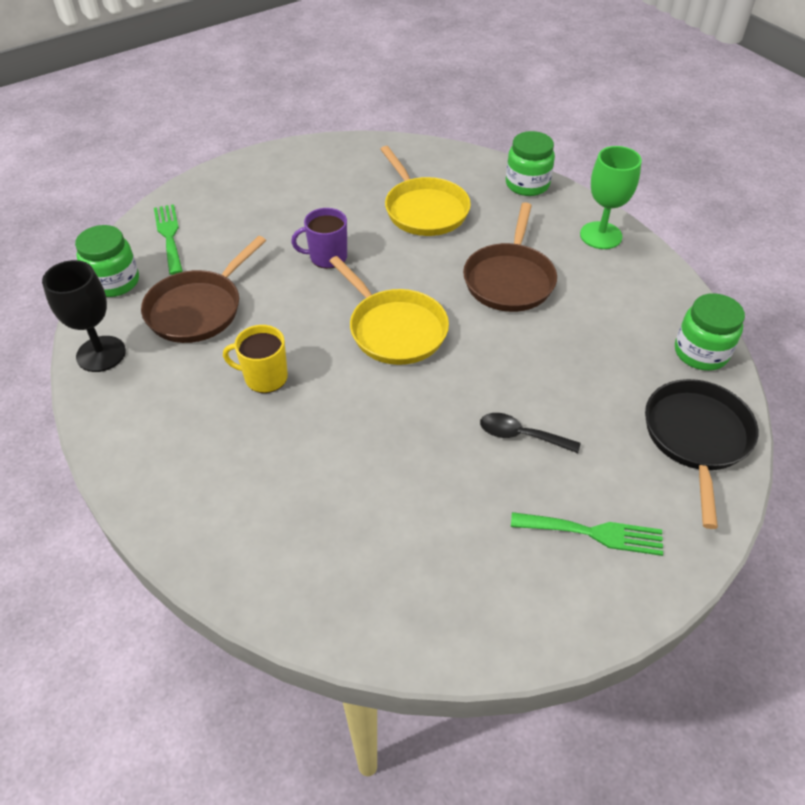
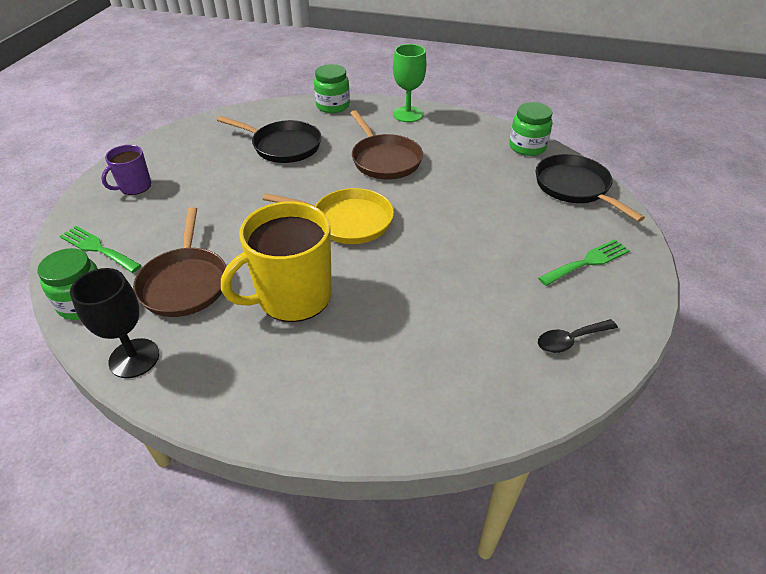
camera: 40 degrees left, 5 degrees down
yellow mug [223,325,288,393] -> yellow mug [221,201,332,322], size x1.92
purple mug [291,208,347,269] -> purple mug moved to [101,145,151,195]
yellow pan [380,146,471,236] -> black pan [217,116,321,163]
black spoon [480,413,580,453] -> black spoon moved to [538,319,618,353]

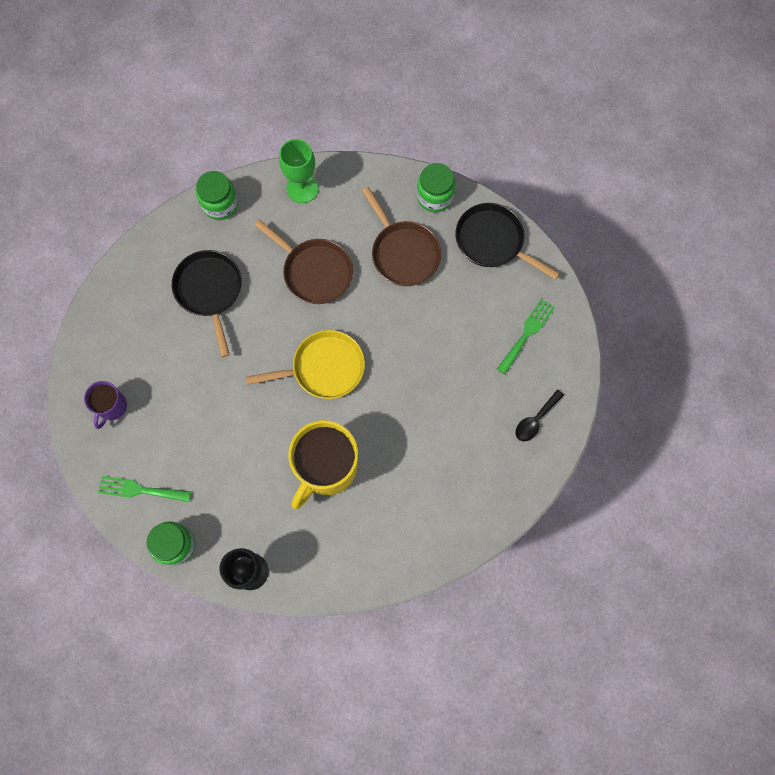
camera: 25 degrees left, 30 degrees up
brown pan [133,207,226,317] -> brown pan moved to [362,187,441,286]
black pan [217,116,321,163] -> black pan turned 105 degrees counterclockwise [172,250,242,357]

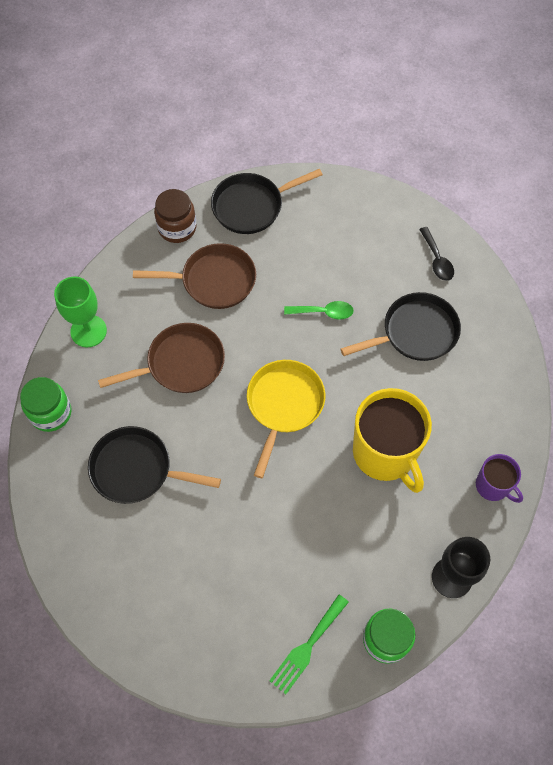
camera: 60 degrees left, 10 degrees down
purple mug [84,381,127,429] -> purple mug moved to [476,454,523,503]
green jar [417,163,456,212] -> brown jar [154,189,196,243]
green fork [497,298,555,374] -> none
none -> green spoon [284,301,354,319]
none -> black pan [341,292,461,361]

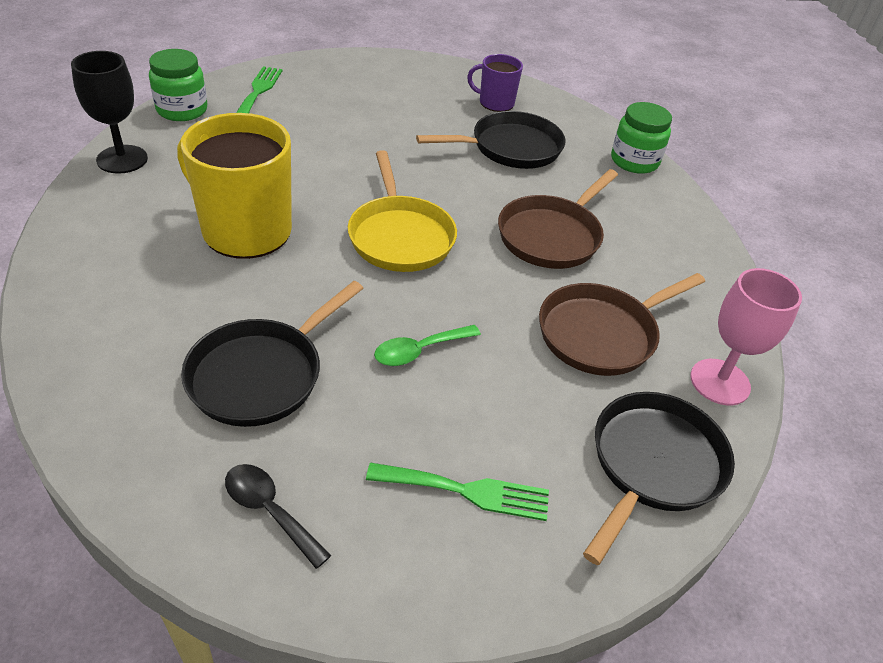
camera: 145 degrees right, 20 degrees down
green goblet [54,277,107,347] -> none
brown jar [154,189,196,243] -> pink goblet [690,268,802,405]
purple mug [476,454,523,503] -> purple mug moved to [467,54,523,112]
none -> green fork [366,463,549,521]

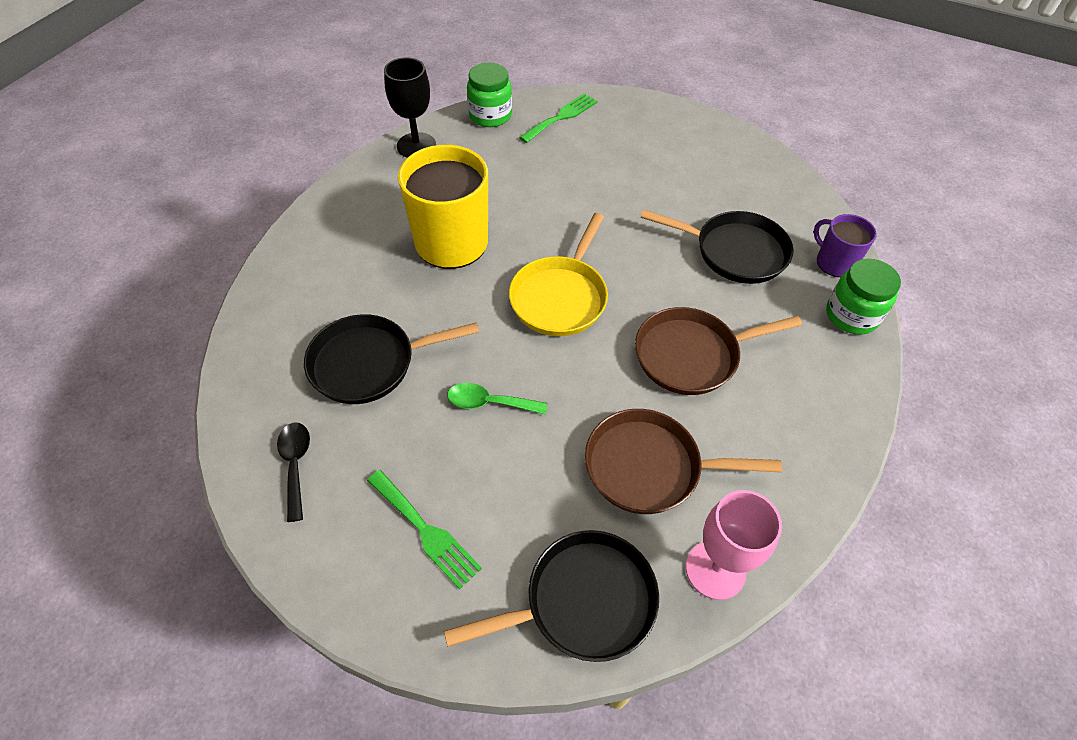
camera: 40 degrees right, 10 degrees up
purple mug [467,54,523,112] -> purple mug moved to [814,214,877,277]

